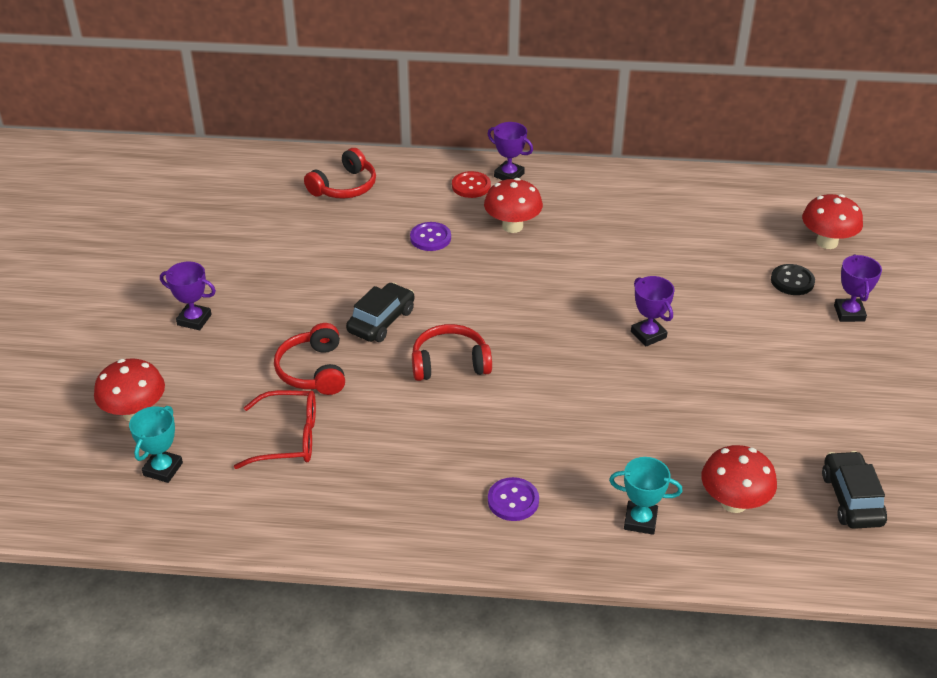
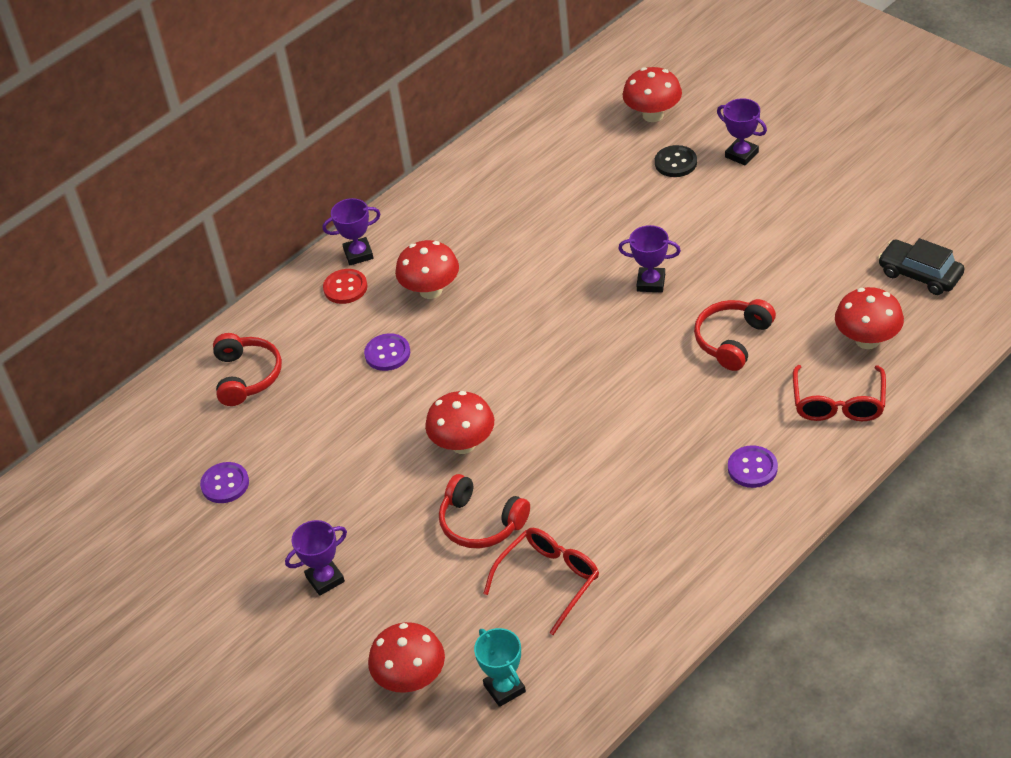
camera: 45 degrees left, 5 degrees up
black car [346,282,414,342] -> red mushroom [425,391,494,454]
red headphones [412,324,492,381] -> red headphones moved to [694,299,776,371]
turquoise trophy [609,457,682,535] -> red glasses [793,365,886,421]
none -> purple button [200,462,249,503]

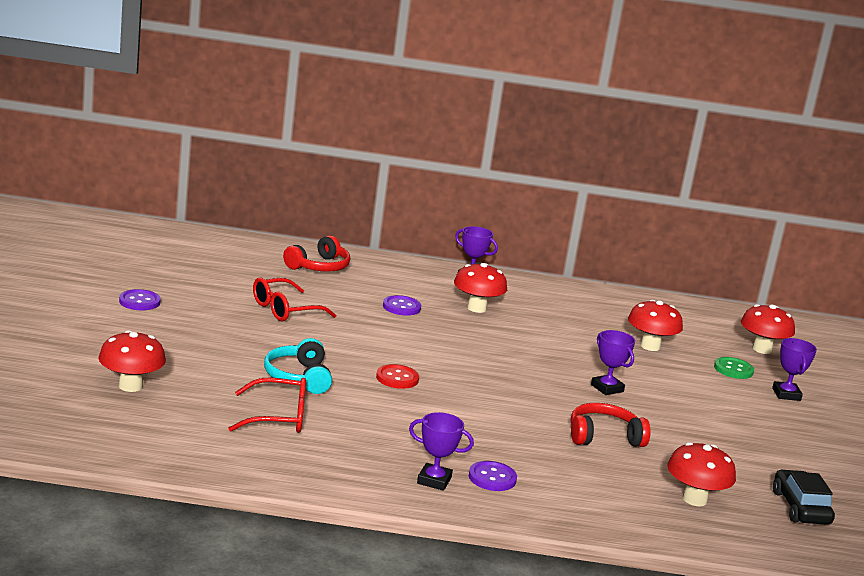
camera: 40 degrees right, 25 degrees down
purple button [200,462,249,503] -> purple button moved to [119,289,161,310]
purple trophy [285,520,347,596] -> purple trophy moved to [409,412,474,491]
red button [323,269,367,304] -> red button moved to [376,364,419,389]
red mushroom [425,391,494,454] -> red mushroom moved to [628,300,683,351]
red headphones [439,474,530,549] -> turquoise headphones [264,338,332,394]
turquoise trophy [474,628,526,707] -> none
black button [655,145,697,177] -> green button [714,357,754,379]
red glasses [793,365,886,421] -> red glasses moved to [253,277,336,321]

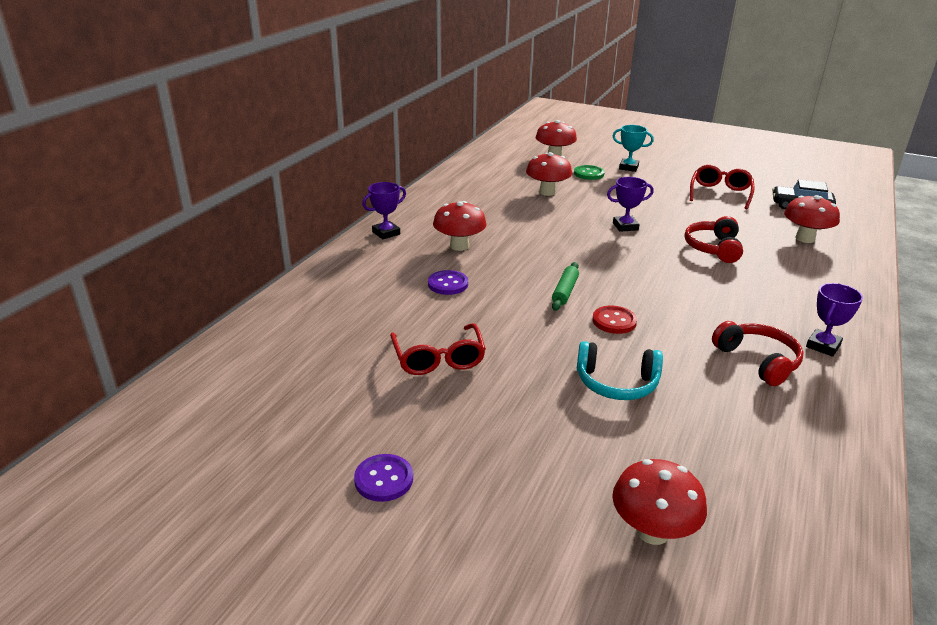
camera: 65 degrees left, 10 degrees up
red glasses [228,377,306,433] -> red glasses moved to [690,165,754,209]
red headphones [283,235,350,272] -> red headphones moved to [712,321,804,386]
purple button [469,461,517,491] -> none
purple trophy [772,338,817,401] -> turquoise trophy [613,125,654,172]
none -> green rolling pin [552,262,579,311]

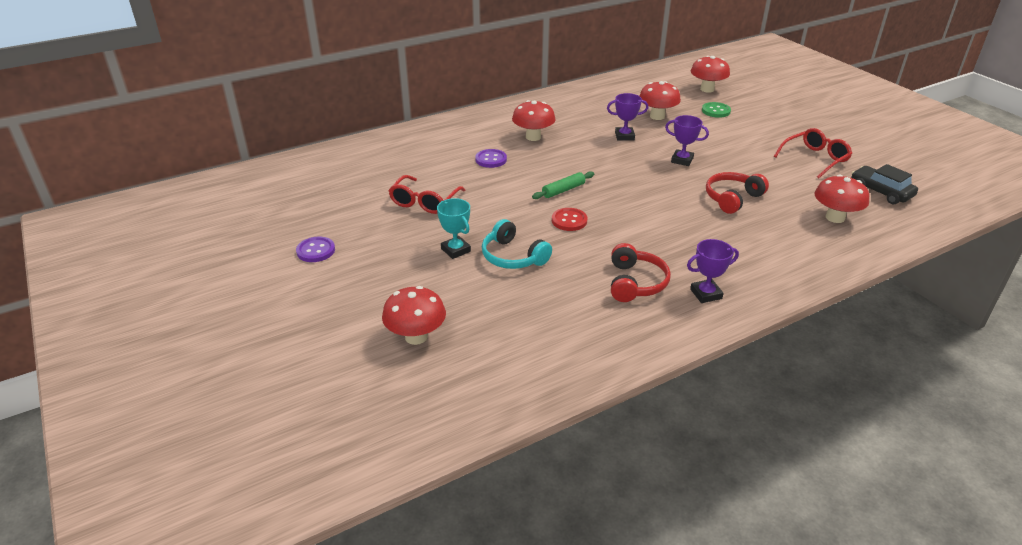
camera: 35 degrees right, 5 degrees up
purple trophy [362,182,406,239] -> purple trophy moved to [607,93,648,141]
turquoise trophy [613,125,654,172] -> turquoise trophy moved to [437,198,471,259]

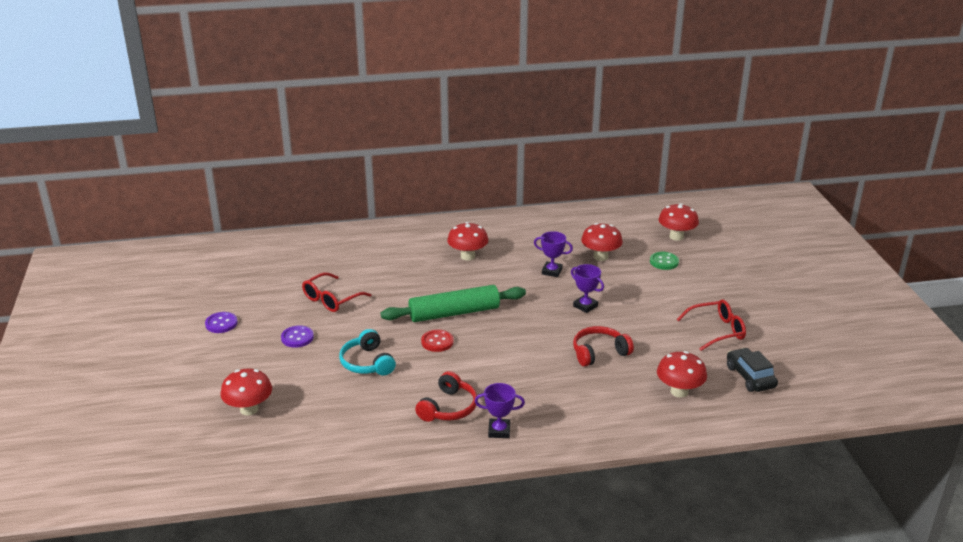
camera: 20 degrees right, 5 degrees down
turquoise trophy [437,198,471,259] -> none
purple button [475,149,507,168] -> purple button moved to [281,325,314,348]
green rolling pin [532,171,594,199] -> green rolling pin [381,285,526,322], size x2.06

